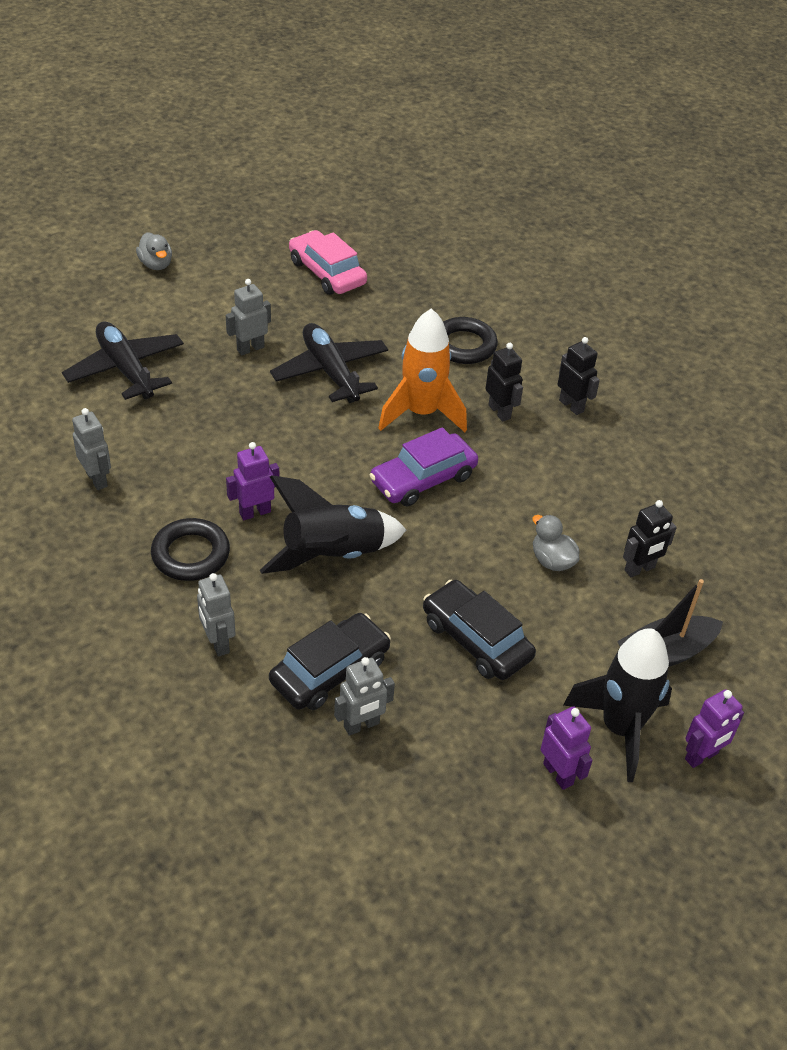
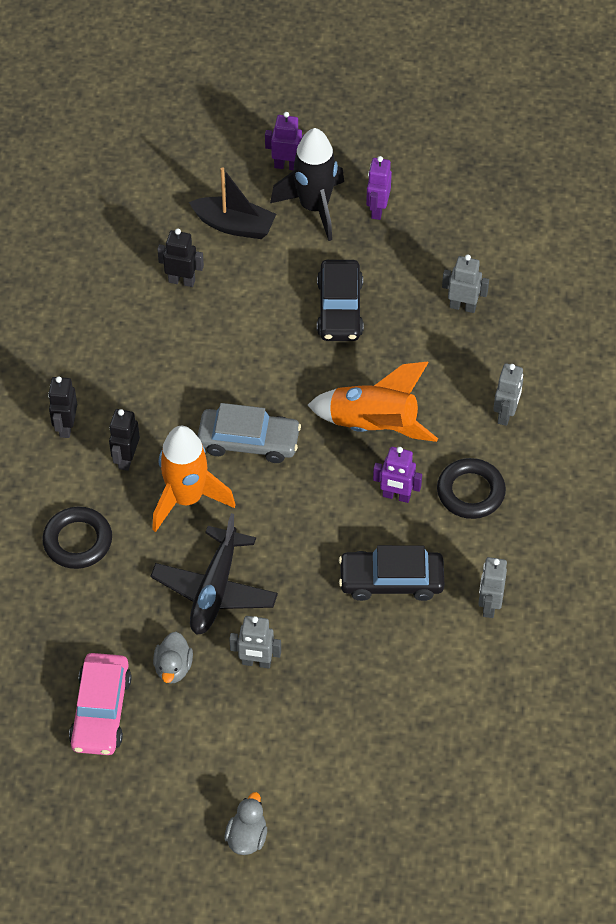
camera: 135 degrees left, 10 degrees up
black plane [62,321,184,400] -> none
black rocket [260,475,406,574] -> orange rocket [308,362,438,442]
black car [269,613,391,710] -> black car moved to [339,545,444,601]
purple car [370,427,478,507] -> grey car [198,403,301,463]
grey duck [532,515,580,571] -> grey duck moved to [153,632,193,684]

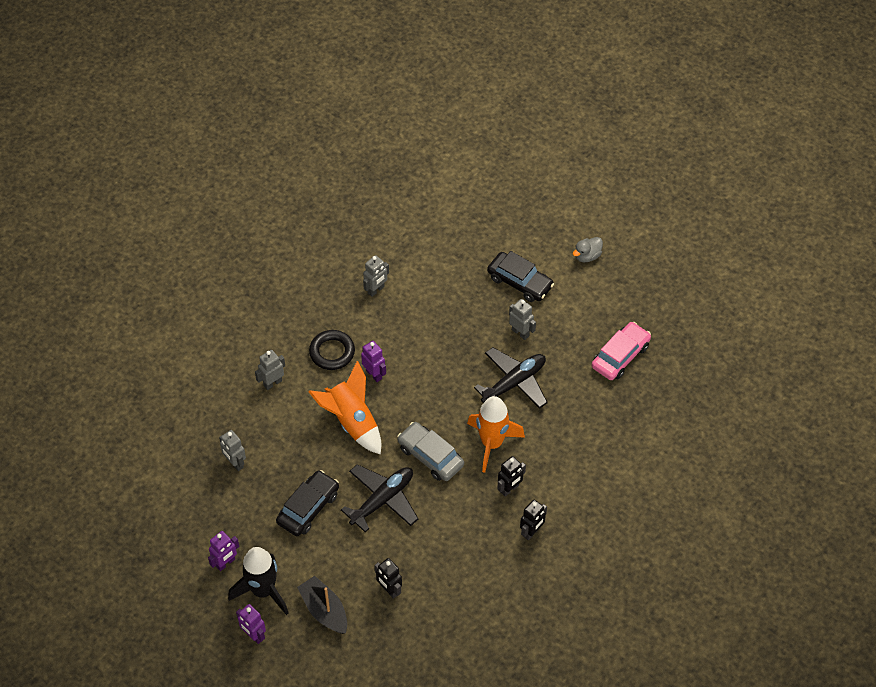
camera: 145 degrees left, 0 degrees up
black ring [42,507,112,569] -> none
grey duck [153,632,193,684] -> none
black car [339,545,444,601] -> black car moved to [487,251,554,302]
none -> black plane [341,464,418,532]

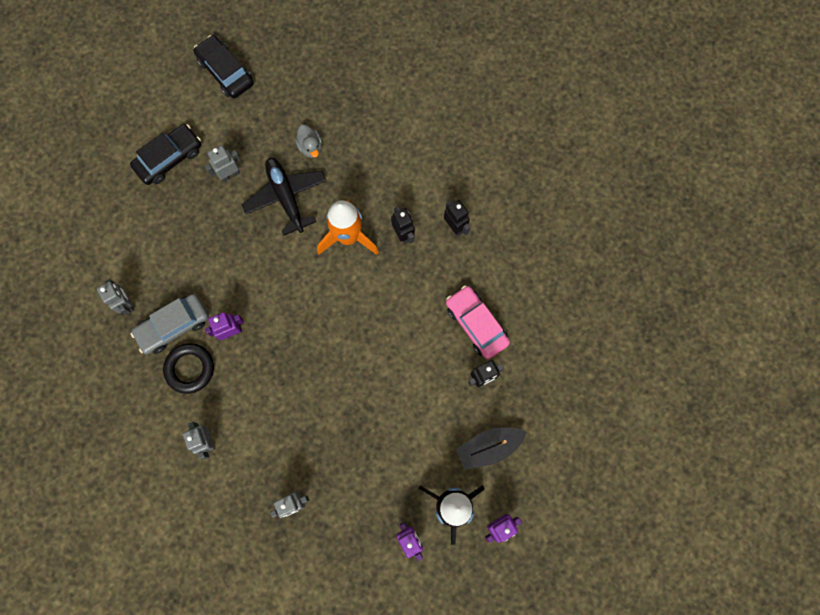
camera: 75 degrees left, 20 degrees up
black car [276,470,339,536] -> black car moved to [193,35,254,99]
orange rocket [308,361,381,454] -> none
black plane [341,464,418,532] -> none
grey car [397,422,464,481] -> grey car moved to [131,294,209,355]
grey duck [573,237,603,262] -> grey duck moved to [295,125,322,158]
pink car [592,322,651,380] -> pink car moved to [446,285,510,359]

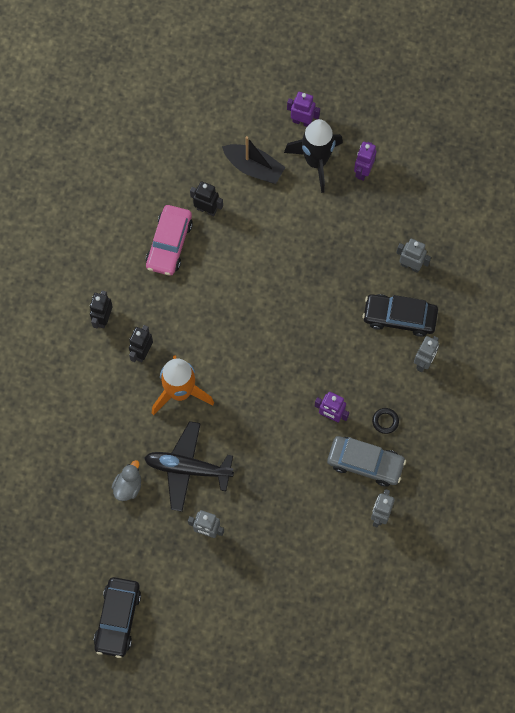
camera: 130 degrees left, 5 degrees down
black car [130,124,201,185] -> black car moved to [363,294,438,337]
black ring [163,343,214,394] -> black ring [372,408,399,434], size x0.53
black plane [242,158,327,236] -> black plane turned 75 degrees clockwise [144,421,234,512]

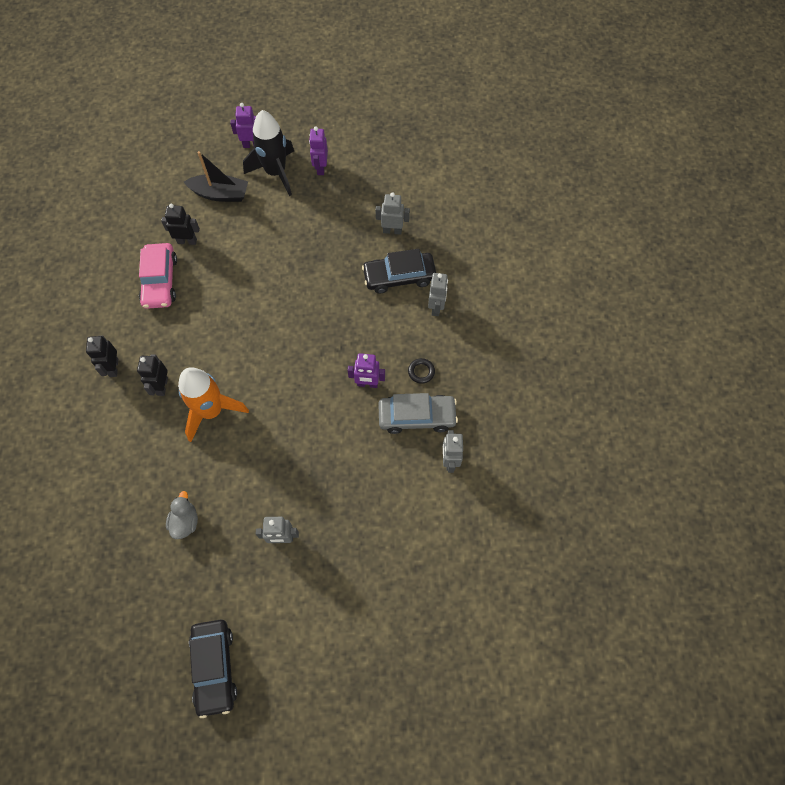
camera: 20 degrees left, 5 degrees down
black plane [144,421,234,512] -> none

